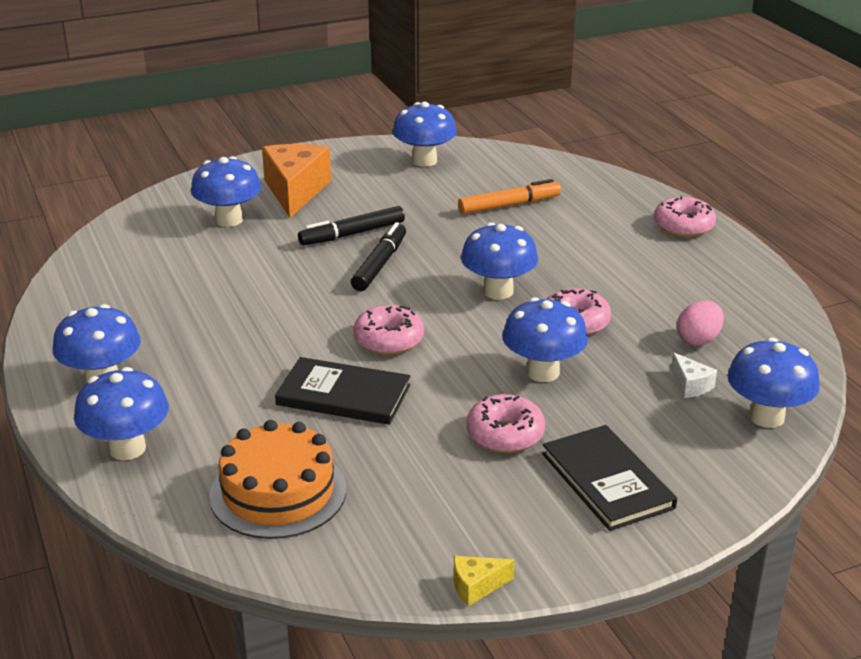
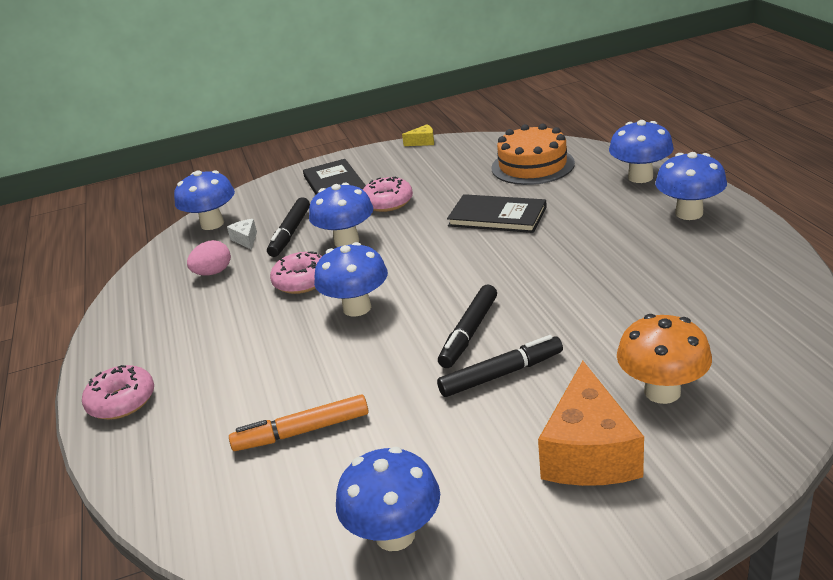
camera: 170 degrees left, 0 degrees up
blue mushroom [191,156,261,227] -> orange mushroom [617,314,712,404]
pink donut [353,305,424,355] -> none
none -> black marker [267,197,310,257]

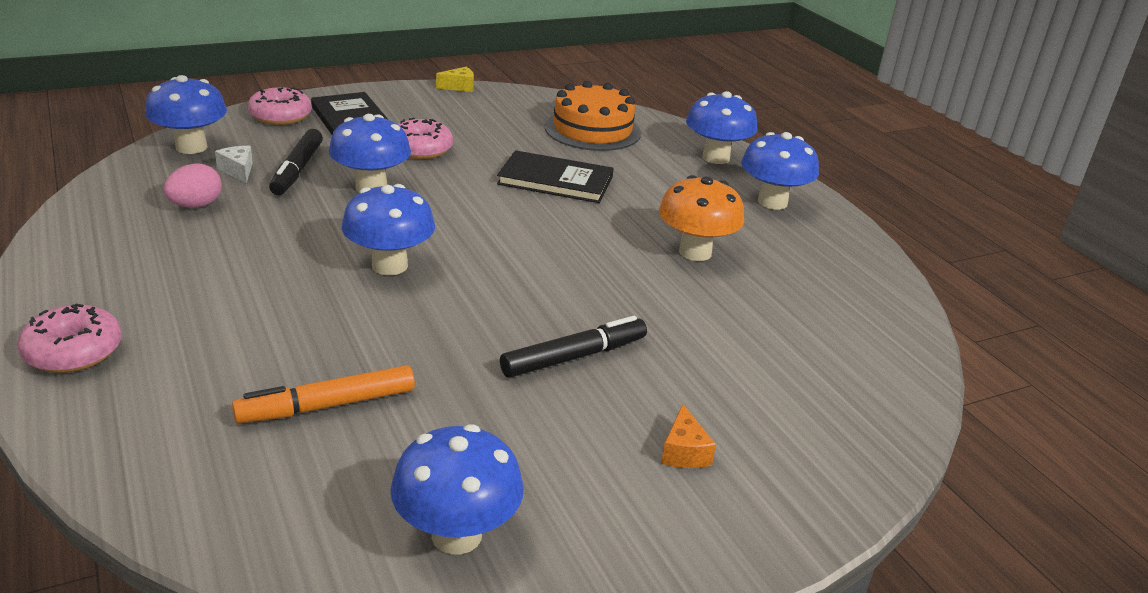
camera: 15 degrees left, 0 degrees up
pink donut [270,251,322,294] -> pink donut moved to [248,87,312,125]
black marker [438,285,497,368] -> none
orange cheese [538,361,644,486] -> orange cheese [661,404,716,468], size x0.44
orange mushroom [617,314,712,404] -> orange mushroom moved to [659,175,744,261]

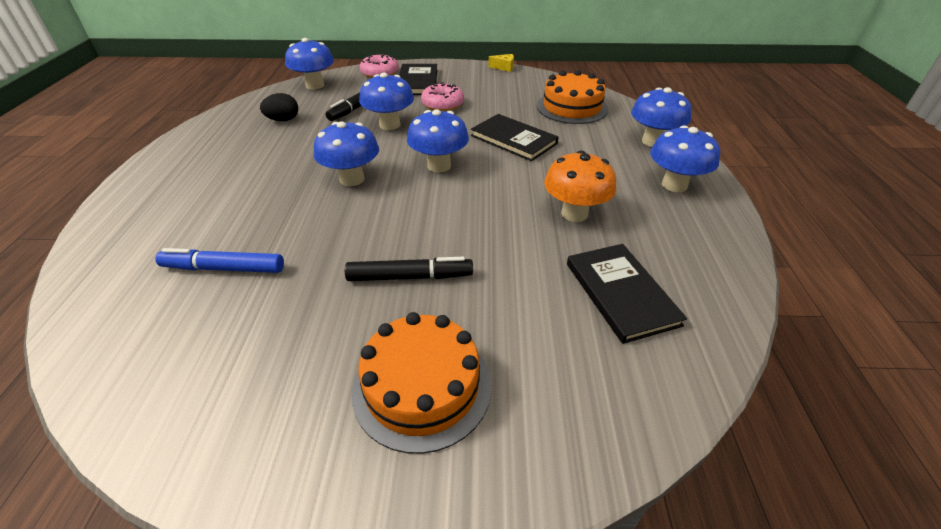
camera: 30 degrees right, 10 degrees up
pink donut [17,304,122,373] -> none
pink egg [163,163,222,208] -> black egg [260,93,298,121]
white cheese [215,146,253,184] -> none
orange marker [232,365,415,423] -> blue marker [155,248,284,273]
blue mushroom [391,424,524,554] -> blue mushroom moved to [407,109,469,172]
orange cheese [661,404,716,468] -> orange cake [352,312,491,454]
none -> black book [567,244,687,344]

